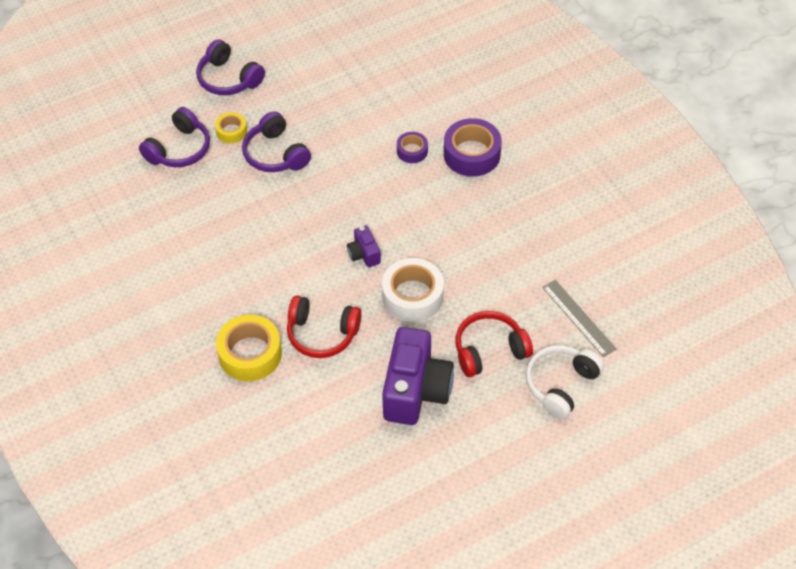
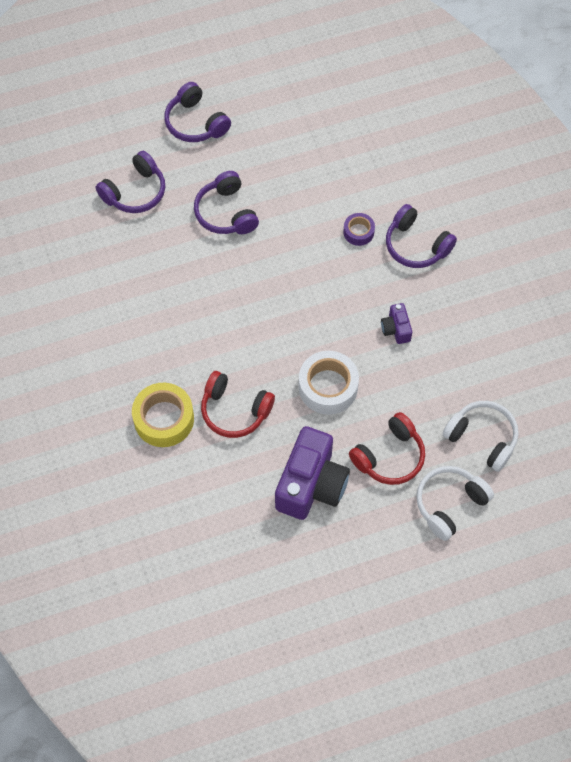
camera: 10 degrees right, 10 degrees up
yellow tape [215,112,247,143] -> none
purple camera [347,226,381,267] -> purple camera moved to [381,303,412,344]
purple tape [444,118,502,177] -> purple headphones [386,204,457,268]
red headphones [456,311,533,377] -> red headphones turned 150 degrees clockwise [349,412,425,485]
grey ruler [542,280,616,357] -> white headphones [442,401,519,472]

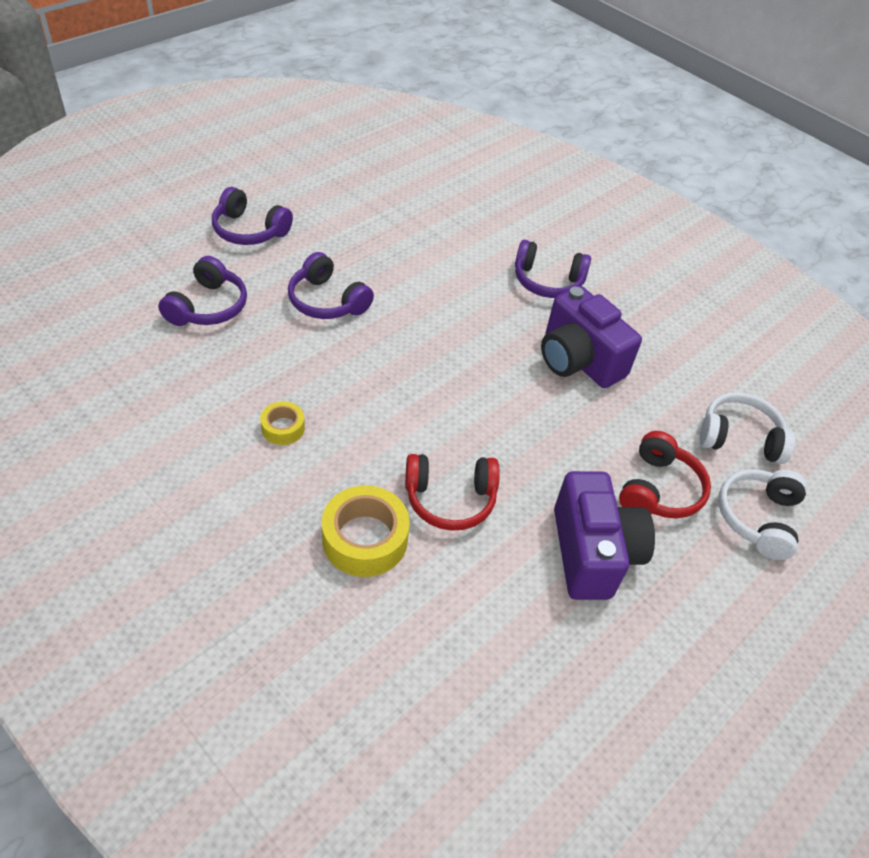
camera: 30 degrees left, 15 degrees down
white tape [299,351,359,415] -> none
purple tape [343,213,375,246] -> none
purple camera [381,303,412,344] -> purple camera [541,286,642,388], size x2.16
none -> yellow tape [260,401,305,445]

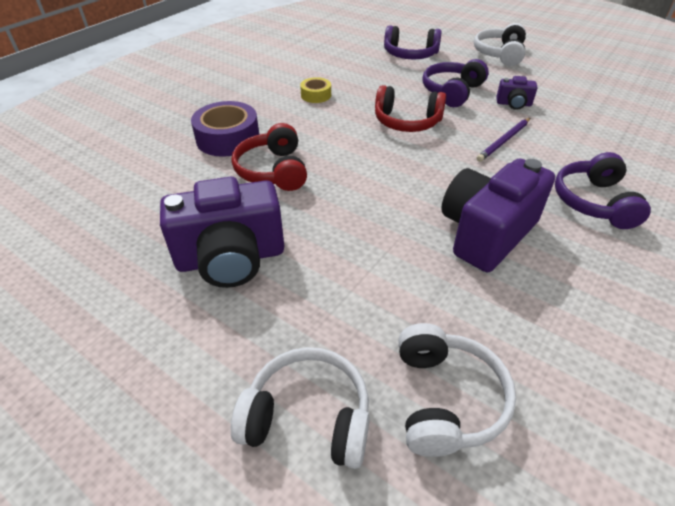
camera: 85 degrees right, 5 degrees down
purple headphones [212,187,293,245] -> white headphones [474,23,526,66]
yellow tape [322,485,410,577] -> purple tape [191,101,259,157]
red headphones [619,431,711,518] -> red headphones moved to [375,85,446,132]
none -> purple pencil [476,118,530,162]
none -> purple camera [496,76,537,110]

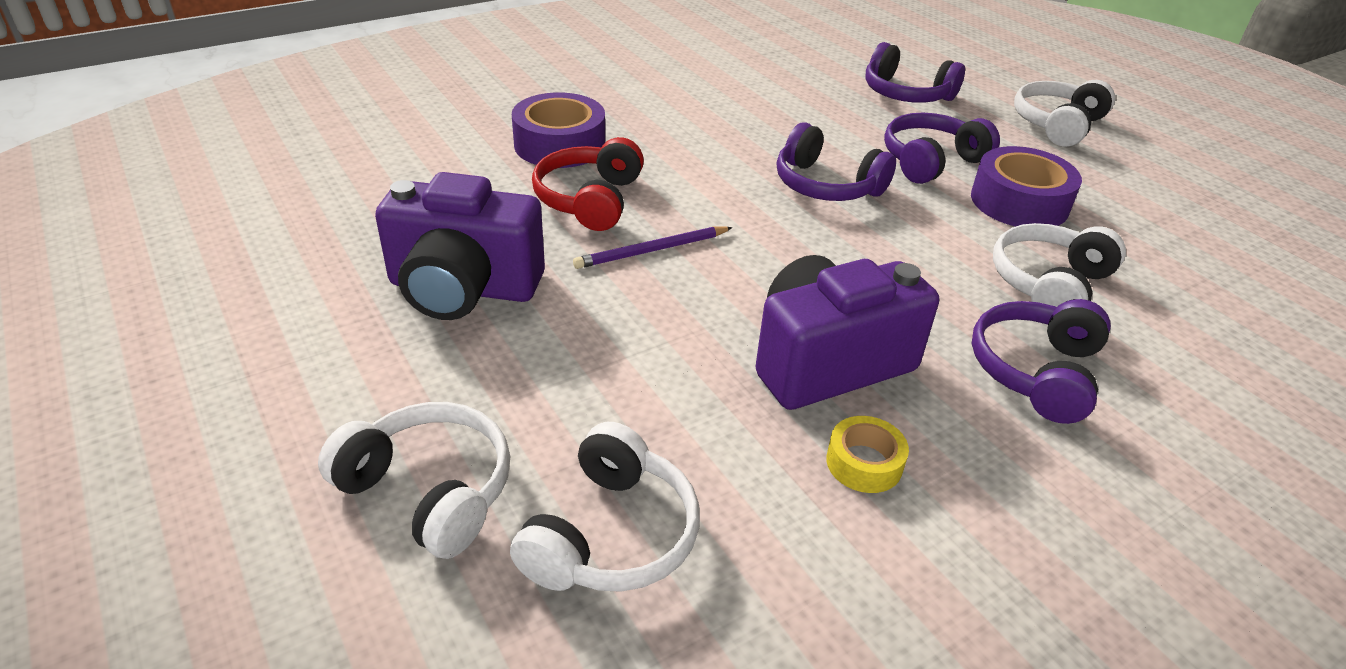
camera: 20 degrees right, 5 degrees down
yellow tape [300,77,331,103] -> yellow tape moved to [826,416,909,493]
red headphones [375,85,446,132] -> purple headphones [777,122,896,201]
purple pencil [476,118,530,162] -> purple pencil moved to [573,227,733,269]
purple camera [496,76,537,110] -> purple tape [971,146,1082,227]
none -> white headphones [993,223,1126,307]

